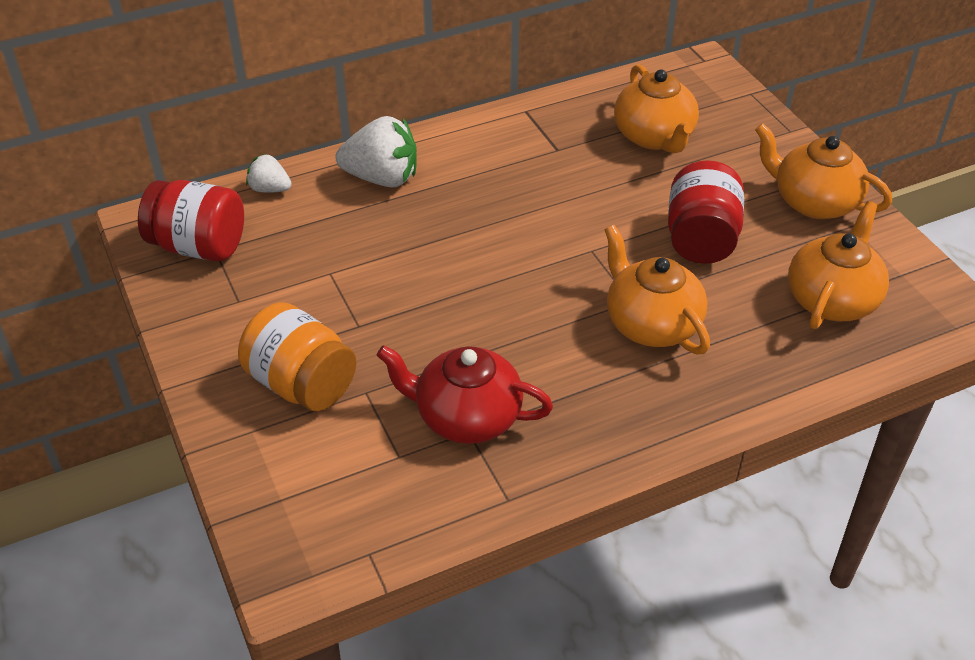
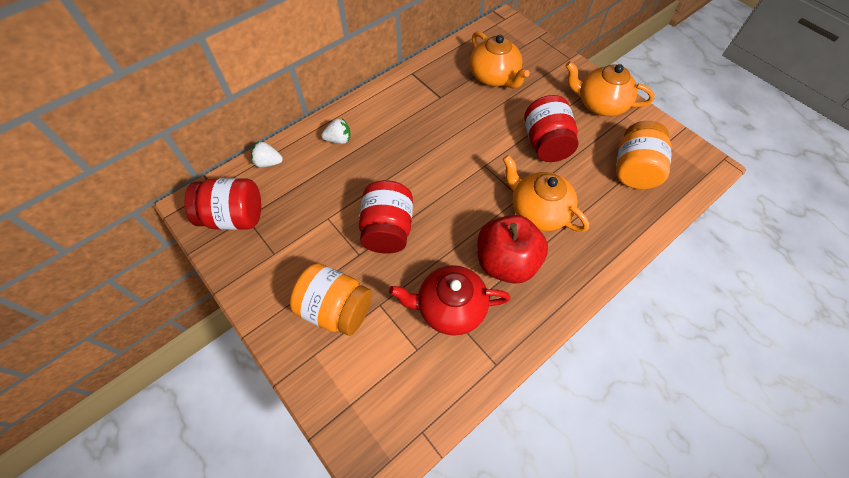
camera: 15 degrees left, 15 degrees up
white strawberry [336,116,417,188] -> white strawberry [321,118,351,144], size x0.55
orange teapot [788,201,889,329] -> orange jar [616,121,671,189]
none -> red jar [359,180,413,254]
none -> red apple [477,215,548,284]

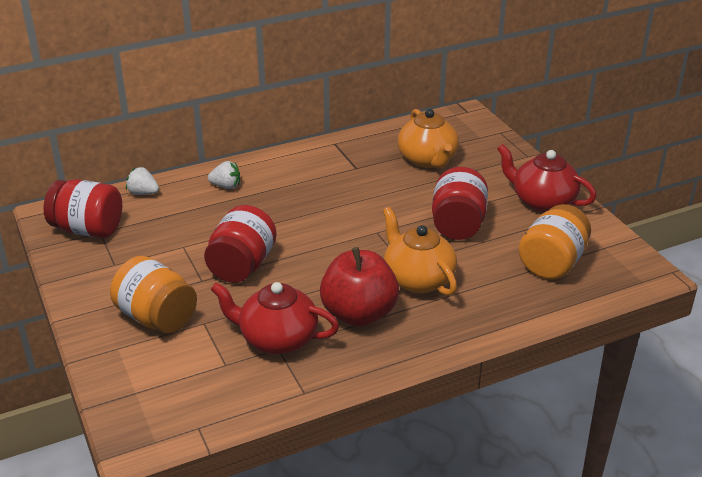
camera: 15 degrees right, 25 degrees down
orange teapot [566,61,655,116] -> red teapot [497,144,597,212]

